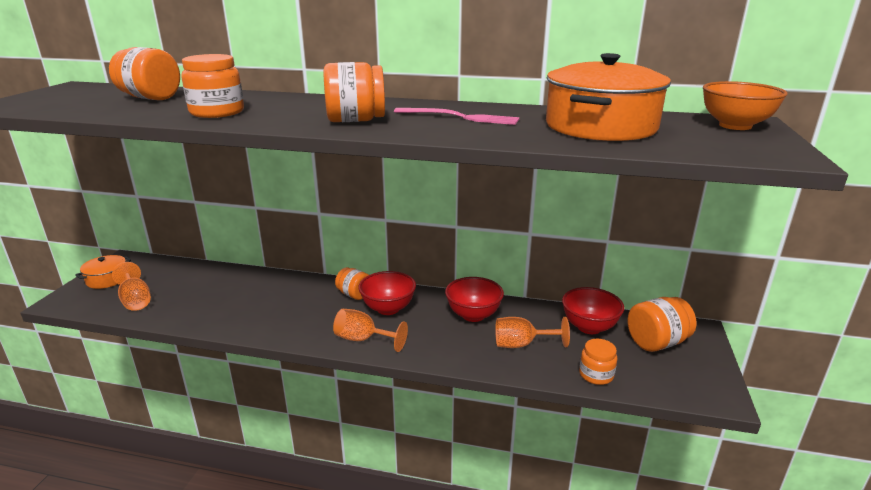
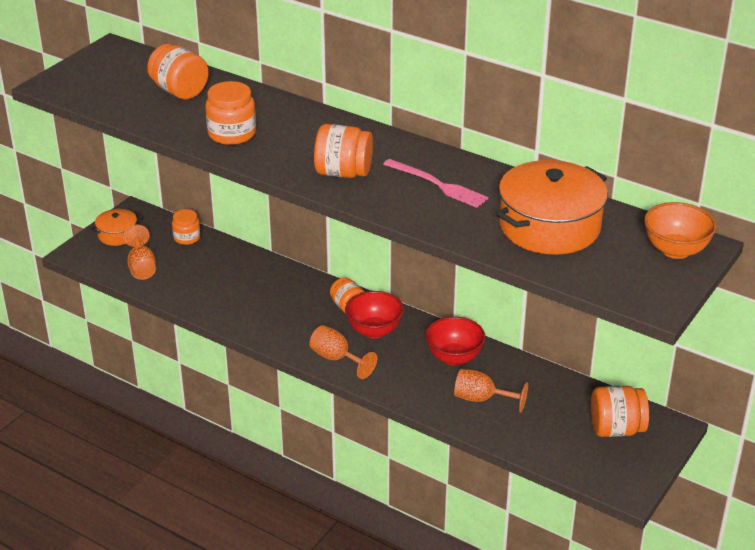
camera: 20 degrees right, 10 degrees up
red bowl [562,287,625,334] -> none
orange jar [579,339,617,385] -> orange jar moved to [172,209,201,245]

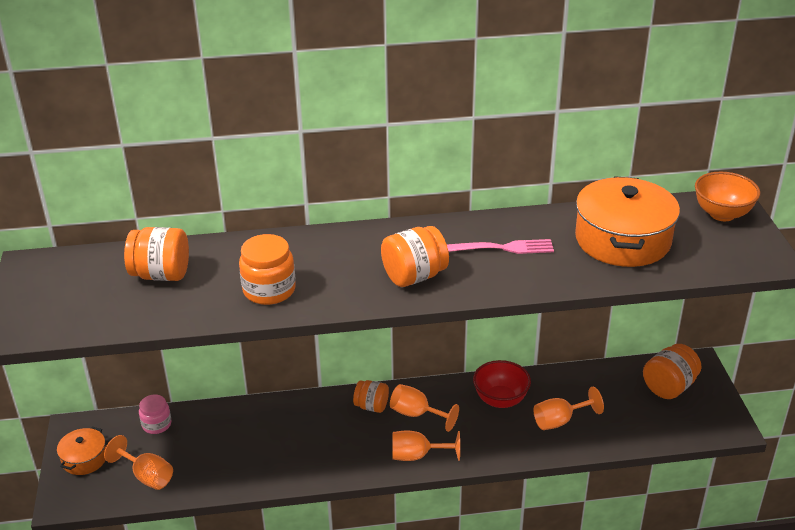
camera: 40 degrees left, 0 degrees up
orange jar [172,209,201,245] -> pink jar [139,395,172,434]
red bowl [345,291,404,338] -> orange goblet [390,384,459,432]

